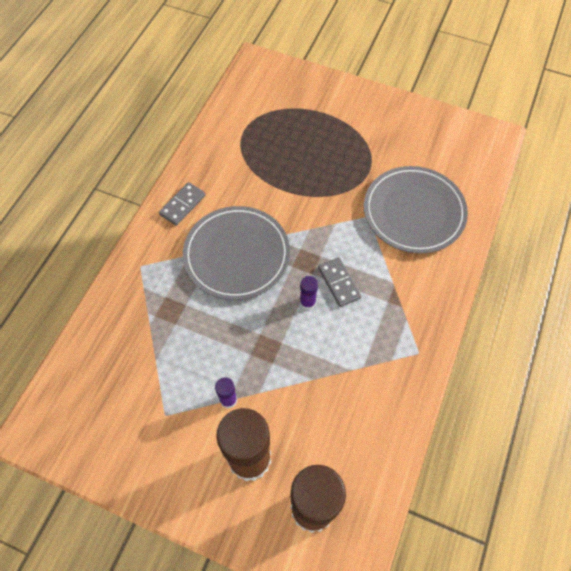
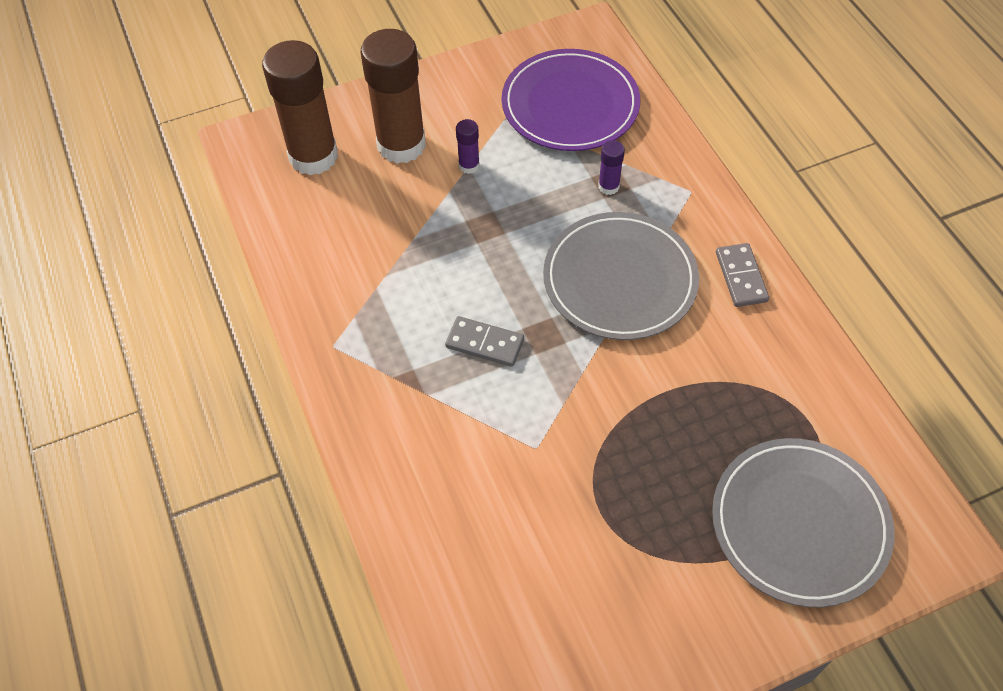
camera: 135 degrees right, 5 degrees down
purple glue stick [300,276,318,310] -> purple glue stick moved to [598,140,625,195]
grey plate [364,166,468,253] -> grey plate moved to [712,438,894,608]
none -> purple plate [502,49,640,151]

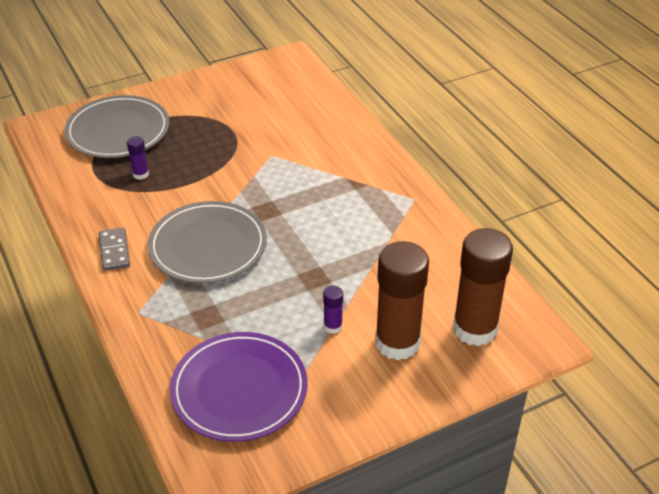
camera: 175 degrees right, 15 degrees down
grey domino [445,316,524,367] -> none
purple glue stick [598,140,625,195] -> purple glue stick moved to [127,136,149,180]

